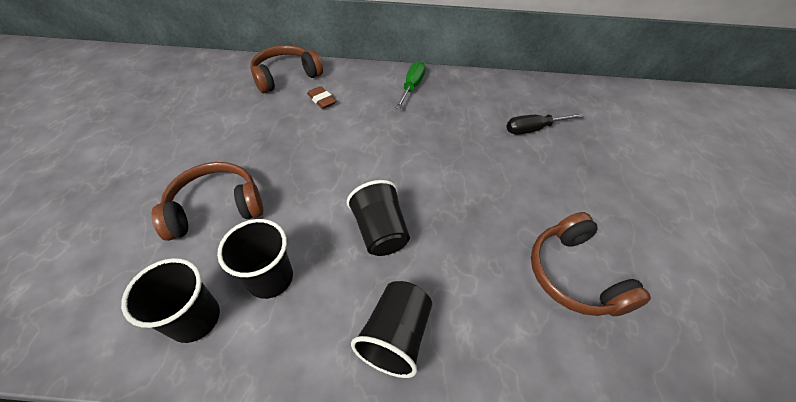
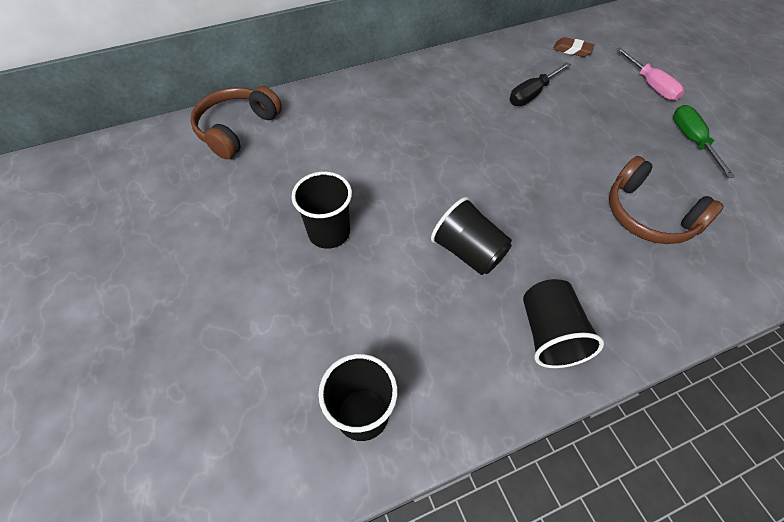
camera: 25 degrees left, 5 degrees up
brown headphones [152,162,263,241] -> none
black cup [217,219,293,299] -> black cup moved to [291,172,352,249]
brown eraser [307,86,336,109] -> brown eraser moved to [553,37,594,57]
green screwdriver [395,61,426,109] -> green screwdriver moved to [673,105,735,178]
none -> pink screwdriver [616,47,685,101]

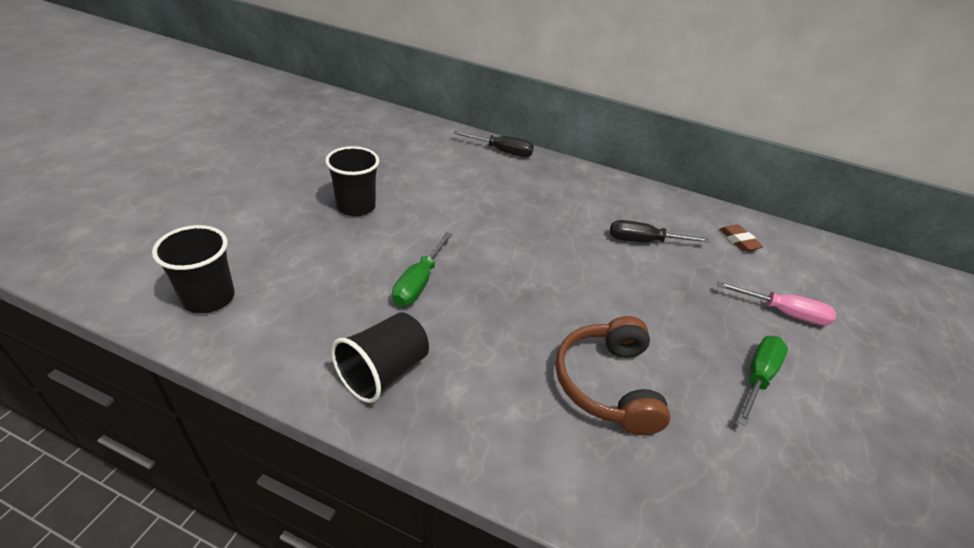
camera: 40 degrees right, 15 degrees down
brown headphones [190,86,282,159] -> none
black cup [431,197,512,275] -> green screwdriver [392,232,452,306]
pink screwdriver [616,47,685,101] -> pink screwdriver turned 90 degrees counterclockwise [717,281,836,326]
none -> black screwdriver [453,131,534,157]

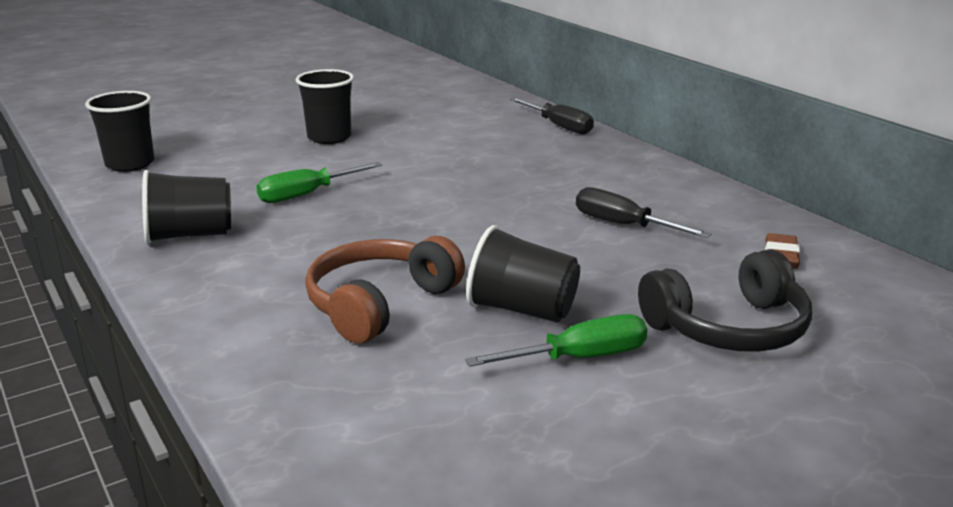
camera: 40 degrees right, 15 degrees down
pink screwdriver [717,281,836,326] -> black headphones [638,249,812,352]
none -> black cup [466,225,580,323]

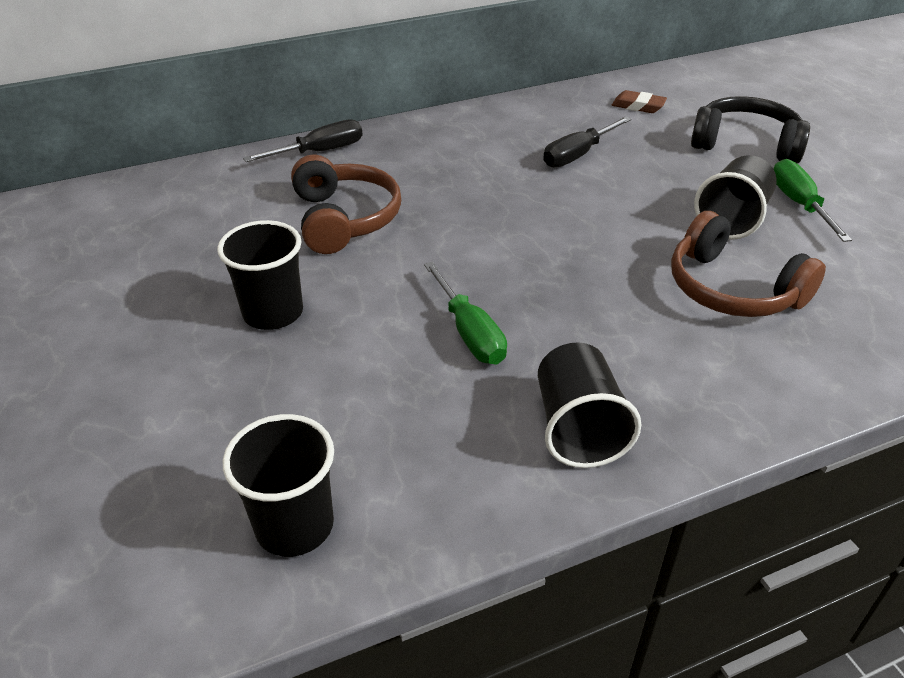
camera: 80 degrees left, 15 degrees up
black headphones [638,249,812,352] -> black headphones turned 60 degrees counterclockwise [691,96,810,163]
none -> brown headphones [291,155,401,254]

